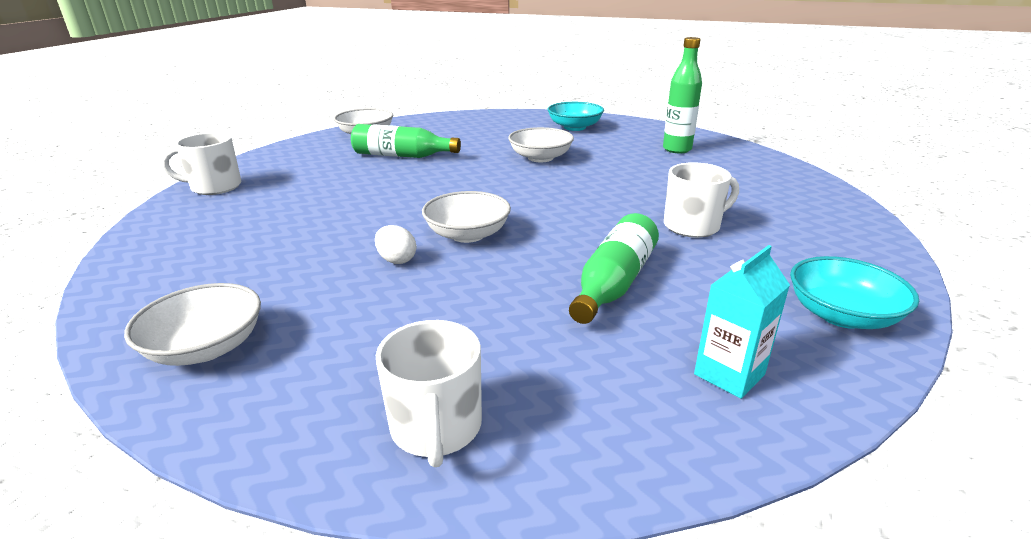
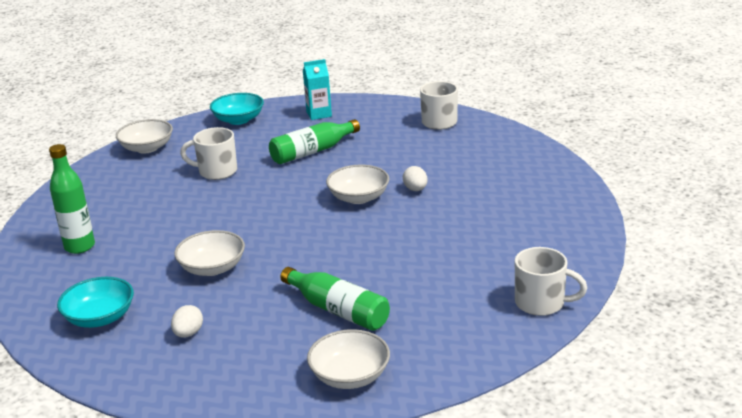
camera: 150 degrees left, 0 degrees up
white bowl [124,283,261,366] -> white bowl moved to [116,119,173,154]
none -> white egg [171,305,203,337]

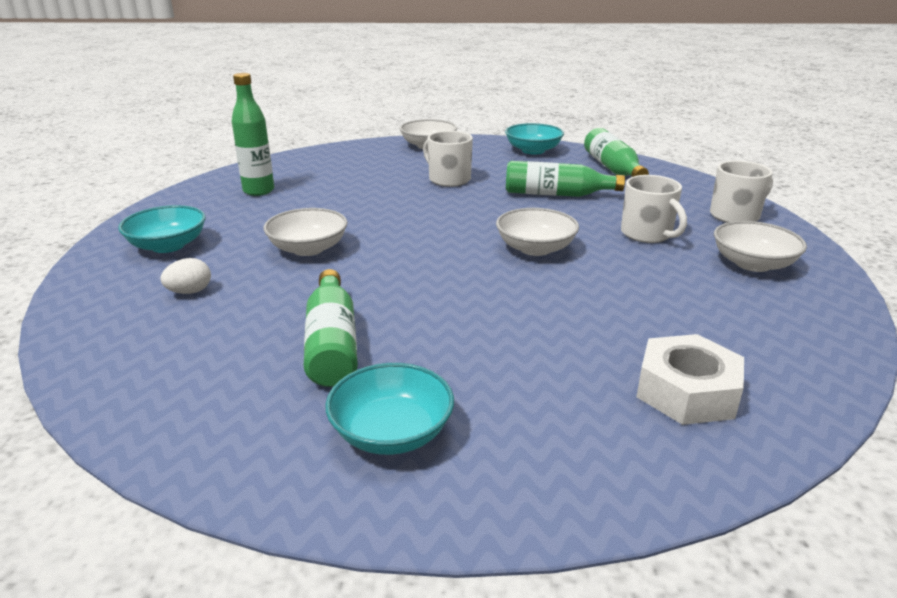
camera: 40 degrees right, 0 degrees up
turquoise carton [303,59,332,120] -> green bottle [584,128,649,177]
white bowl [307,329,390,389] -> white bowl moved to [714,221,807,272]
white egg [403,166,428,191] -> none
white mug [515,247,587,316] -> white mug moved to [621,175,687,243]
none -> turquoise bowl [325,363,454,455]
none -> white nut [636,334,744,425]

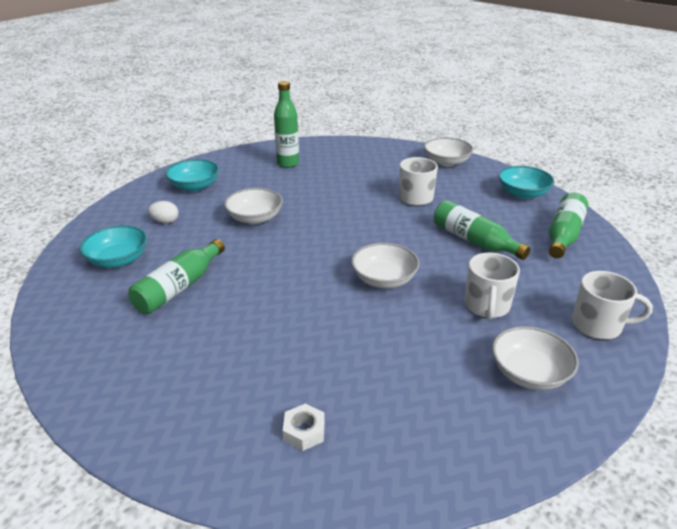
camera: 40 degrees right, 5 degrees up
turquoise bowl [325,363,454,455] -> turquoise bowl moved to [79,225,147,268]
white nut [636,334,744,425] -> white nut [283,403,325,451], size x0.55

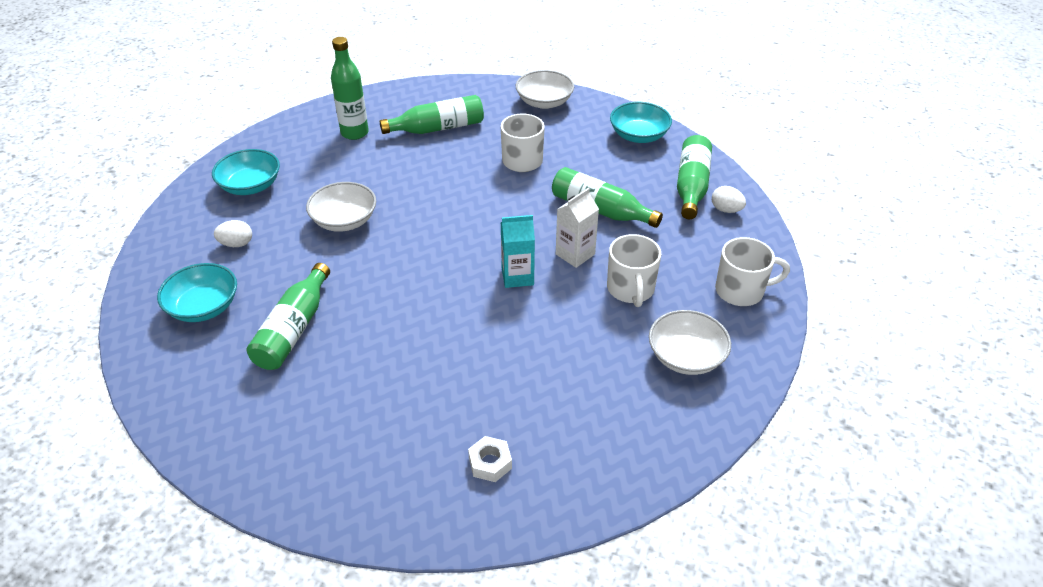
camera: 15 degrees left, 10 degrees up
white bowl [351,243,420,288] -> turquoise carton [501,215,535,288]
none -> green bottle [380,95,484,134]
none -> white carton [556,188,599,268]
none -> white egg [712,186,746,213]

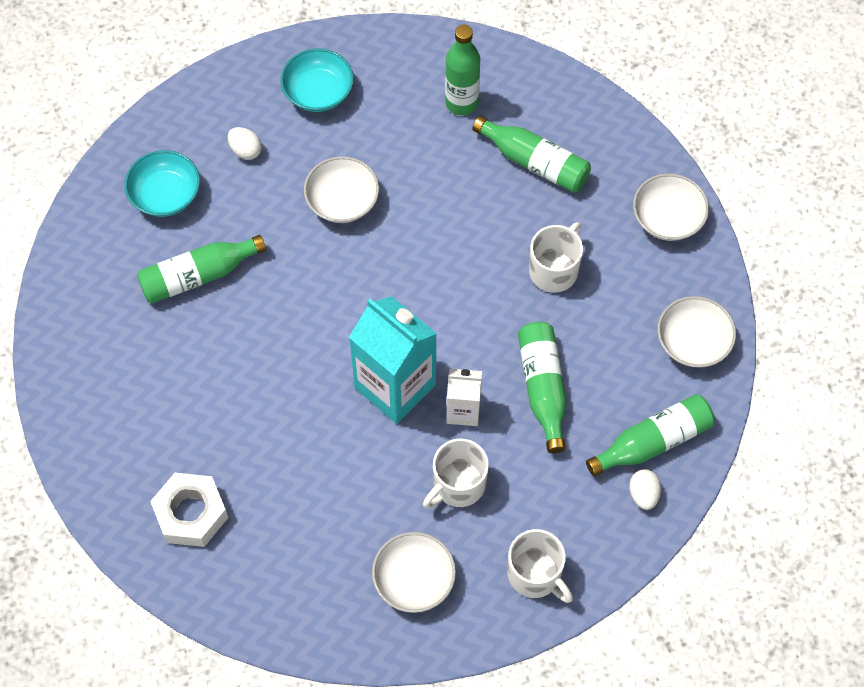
camera: 50 degrees right, 20 degrees up
white nut [468,436,512,482] -> white nut [150,473,228,547], size x1.82
turquoise carton [501,215,535,288] -> turquoise carton [349,296,437,424], size x1.86
turquoise bowl [610,102,672,143] -> white bowl [657,296,736,368]

